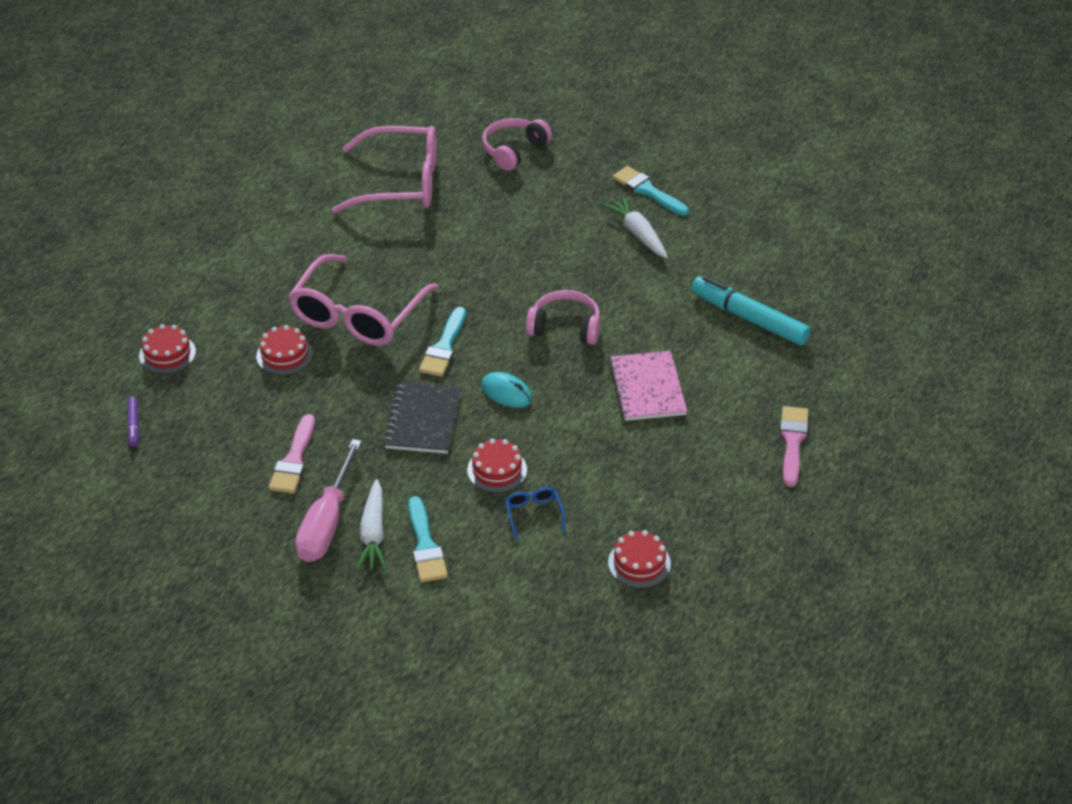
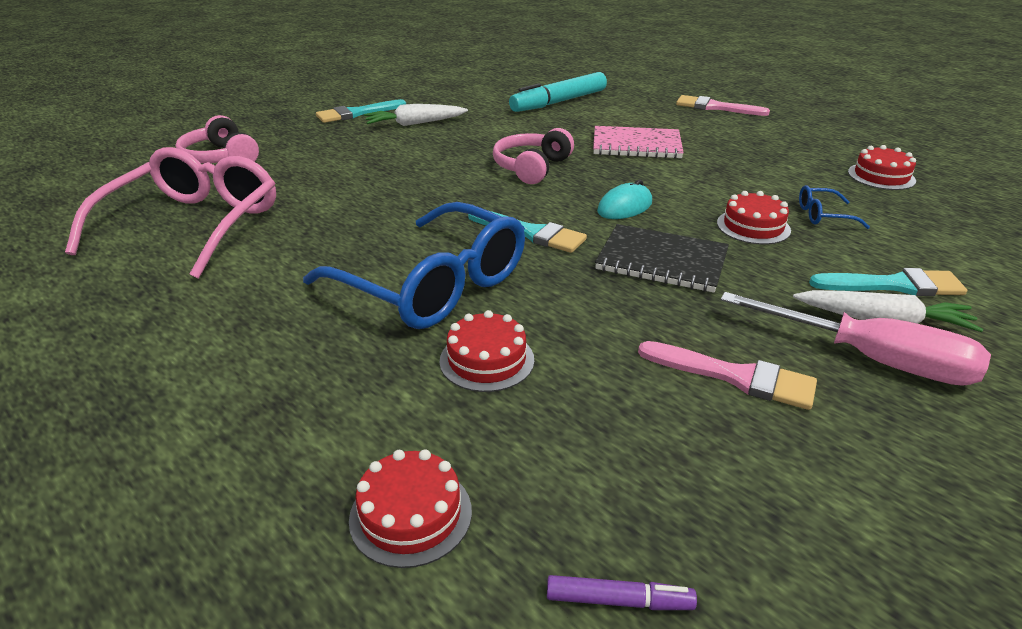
camera: 75 degrees left, 10 degrees down
pink glasses [288,254,438,346] -> blue glasses [303,202,525,329]

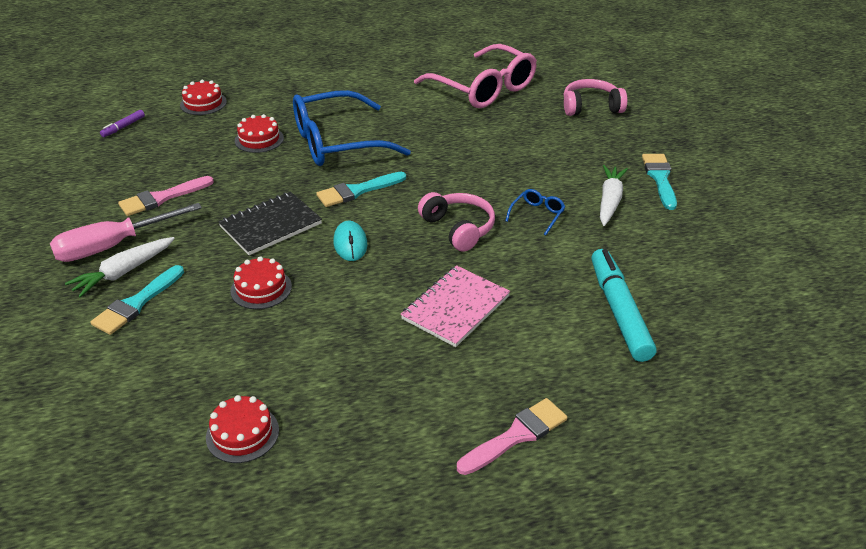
camera: 120 degrees right, 5 degrees up
blue glasses [799,185,870,229] -> blue glasses moved to [505,189,565,236]

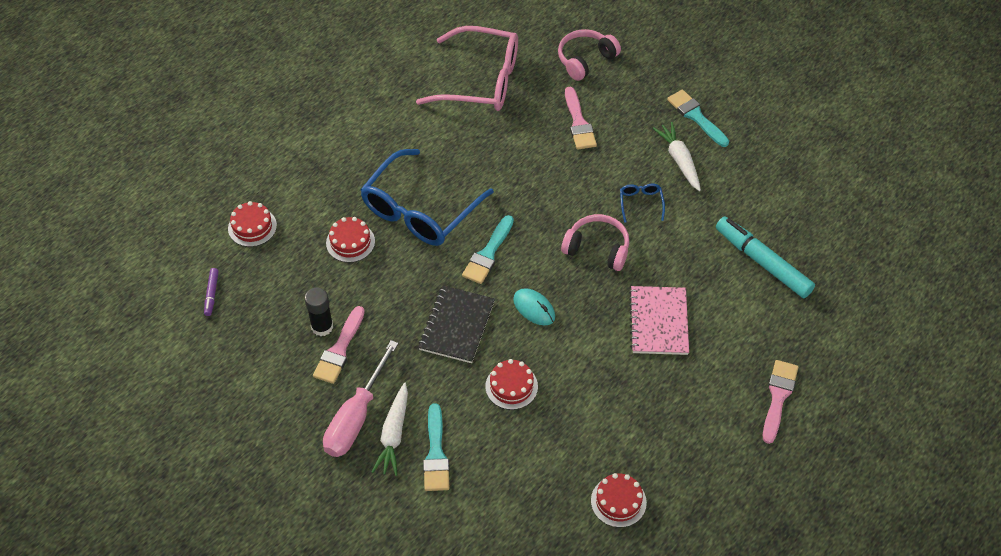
camera: 35 degrees left, 15 degrees up
none -> black glue stick [305,288,333,336]
none -> pink brush [565,87,597,150]

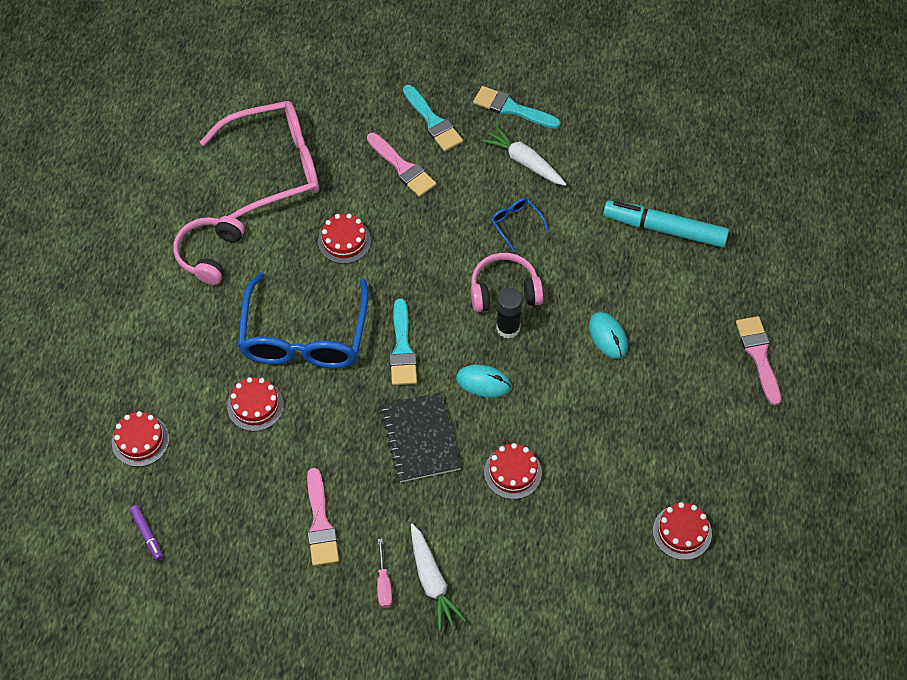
camera: 30 degrees left, 5 degrees up
black glue stick [305,288,333,336] -> black glue stick moved to [496,288,523,338]
pink screwdriver [323,340,398,457] -> pink screwdriver [377,538,392,608], size x0.46
turquoise brush [423,403,449,491] -> turquoise brush moved to [403,85,463,151]
pink headphones [558,29,621,81] -> pink headphones moved to [173,216,245,285]
pink notebook [629,286,689,355] -> turquoise mouse [589,312,627,359]
none -> red cake [318,214,371,264]

